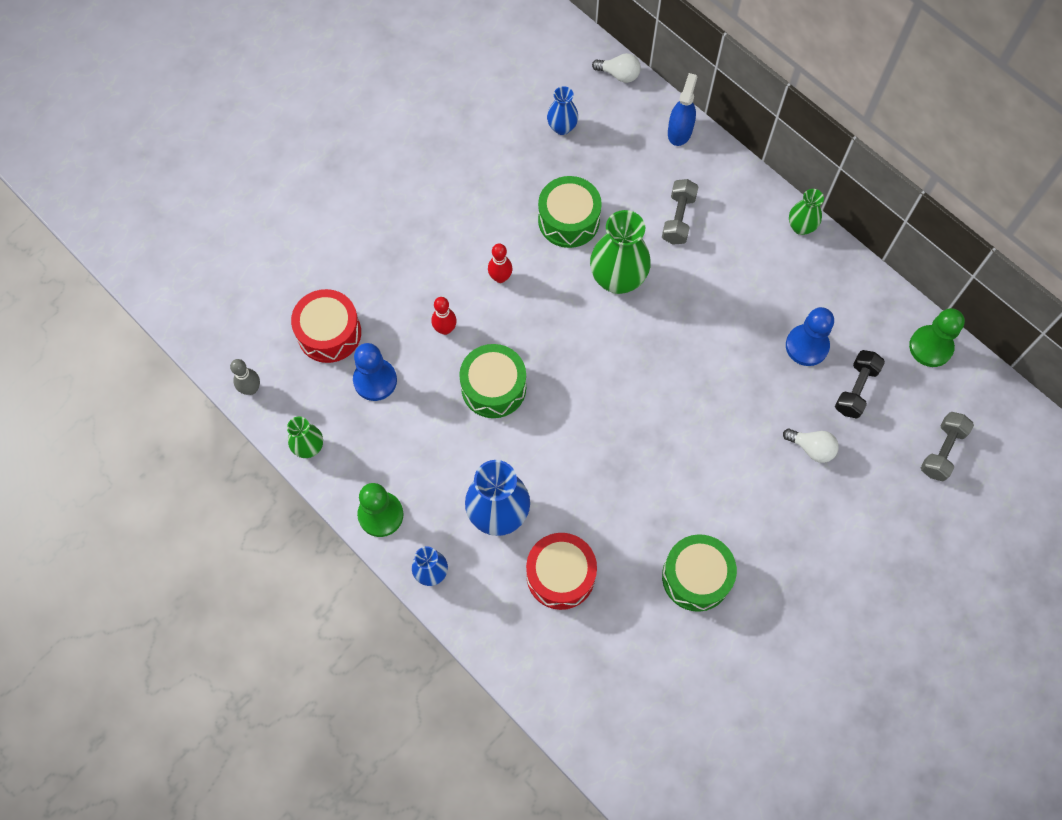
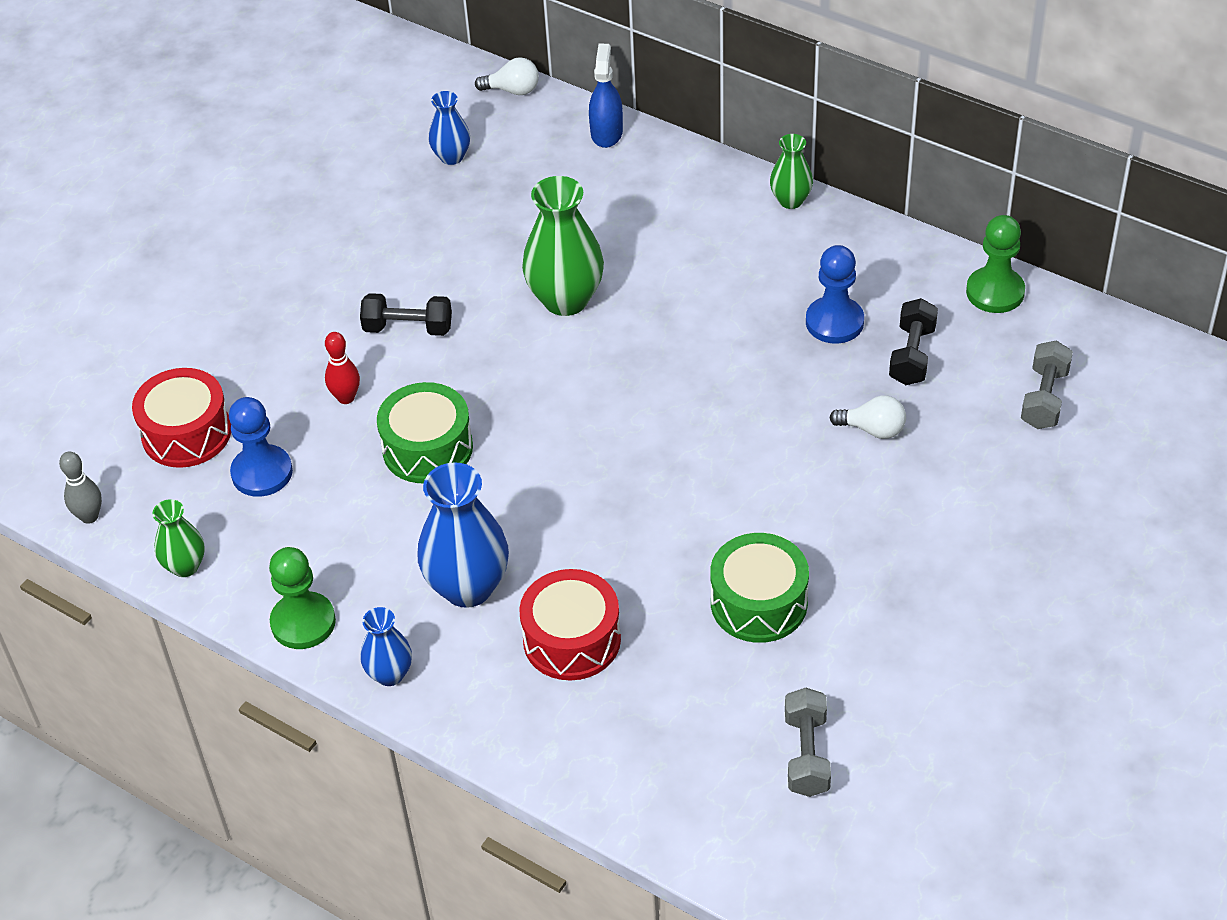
camera: 10 degrees left, 20 degrees down
red bowling pin [488,243,513,283] -> black dumbbell [360,293,452,336]
green drum [538,176,602,248] -> none
grey dumbbell [662,179,699,244] -> grey dumbbell moved to [785,688,831,797]

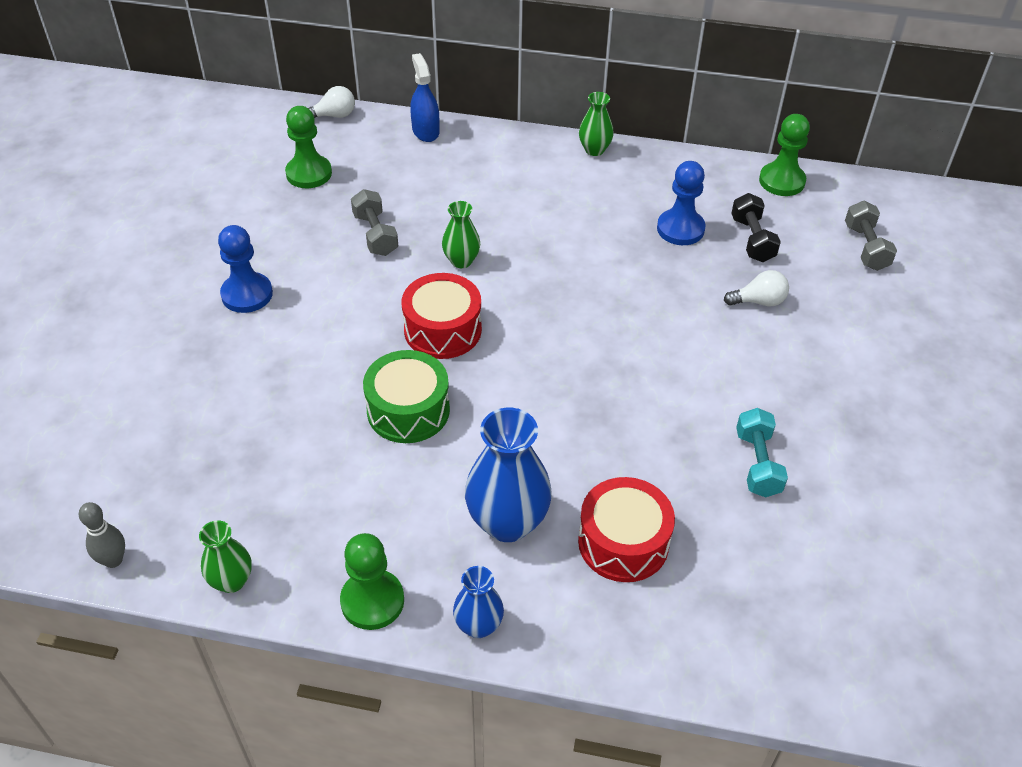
camera: 25 degrees left, 0 degrees up
red drum [132,368,231,468] -> red drum moved to [402,273,482,359]
blue pawn [229,397,293,497] -> blue pawn moved to [218,225,273,313]
red bowling pin [325,332,360,404] -> none
black dumbbell [360,293,452,336] -> none
blue vase [429,91,470,165] -> green pawn [285,106,332,188]
green vase [522,176,604,316] -> green vase [442,201,480,268], size x0.55
green drum [710,533,809,643] -> turquoise dumbbell [736,408,788,497]
grey dumbbell [785,688,831,797] -> grey dumbbell moved to [351,189,398,256]

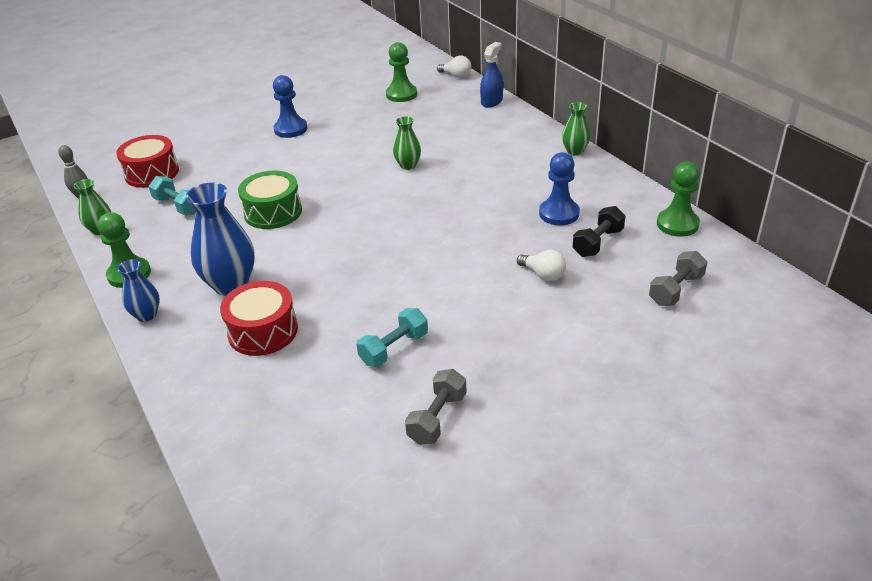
camera: 50 degrees right, 10 degrees down
grey dumbbell [351,189,398,256] -> grey dumbbell moved to [405,369,467,445]
red drum [402,273,482,359] -> red drum moved to [116,135,179,188]
none -> turquoise dumbbell [148,176,196,215]

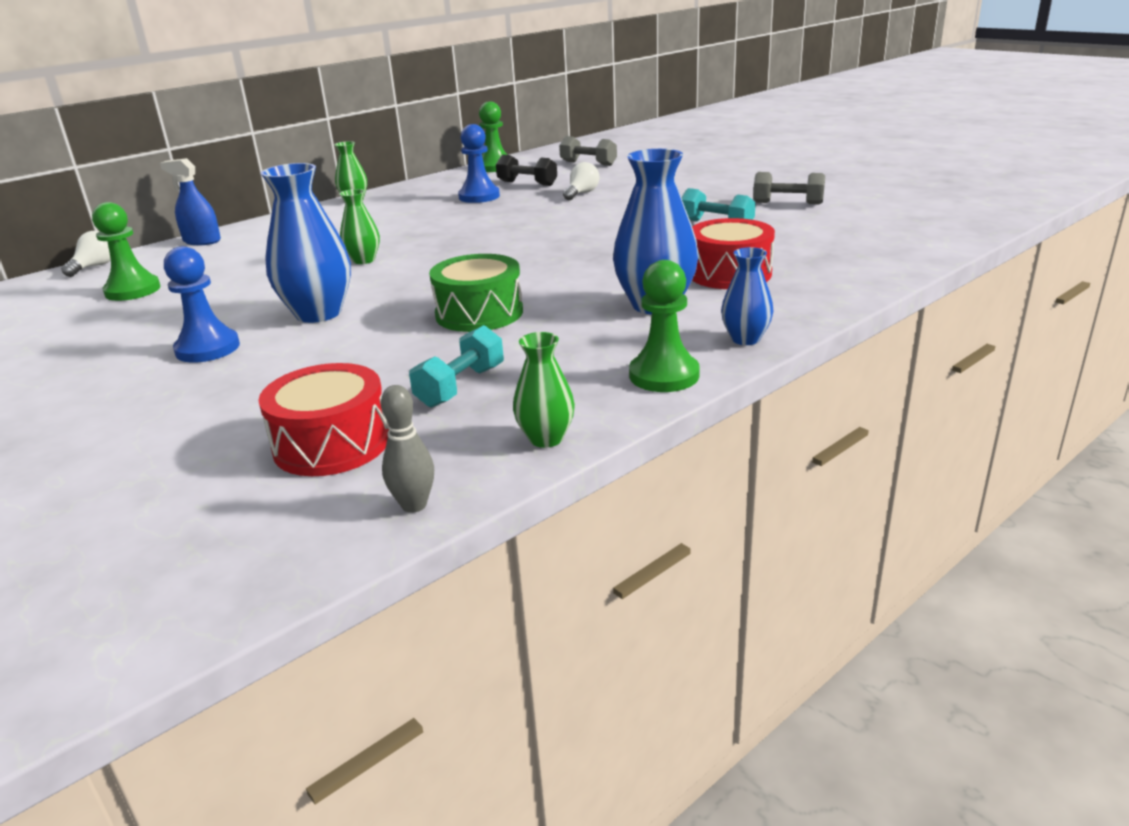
camera: 100 degrees left, 10 degrees down
none -> blue vase [261,163,351,323]

